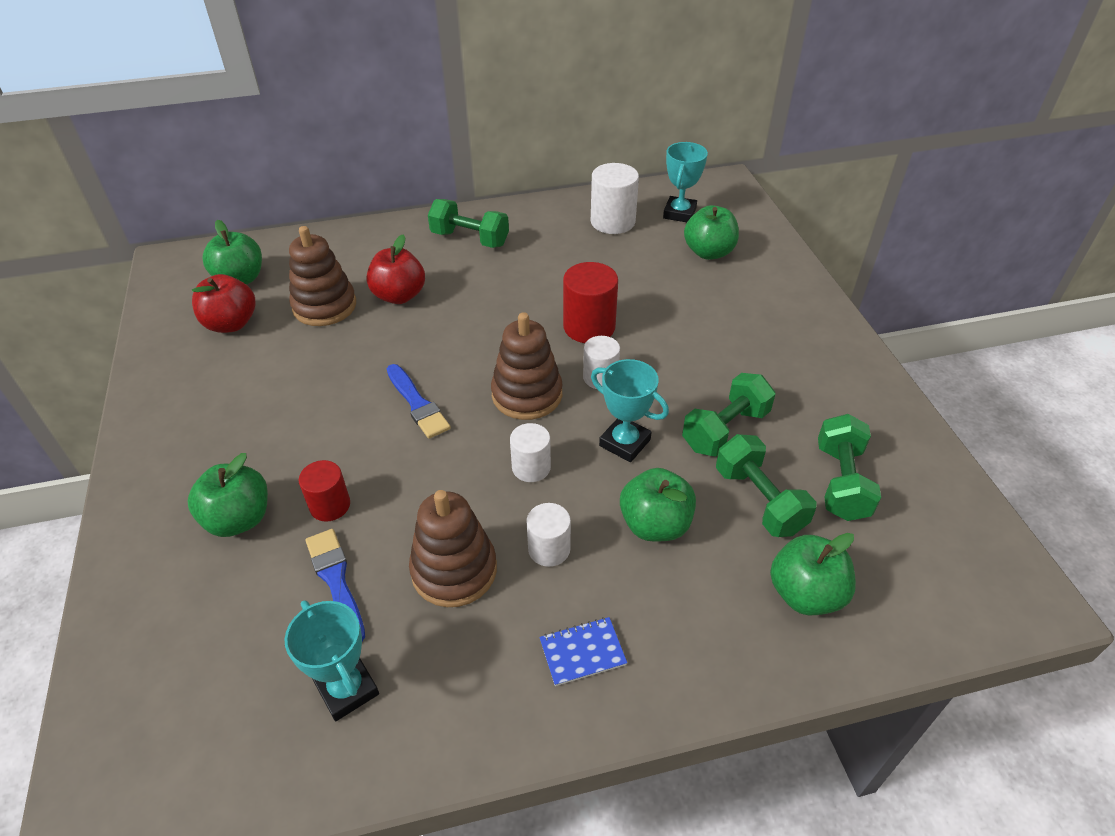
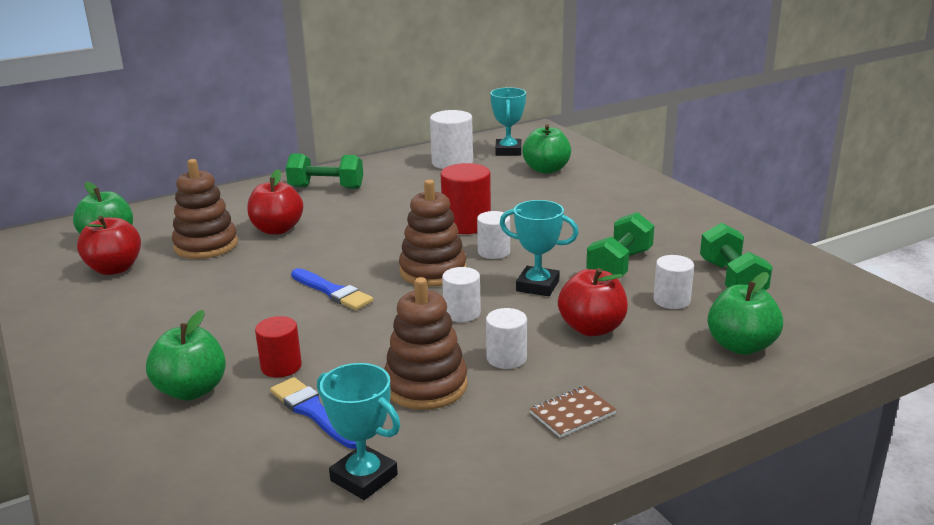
camera: 15 degrees left, 20 degrees down
blue notebook [539,617,627,686] -> brown notebook [530,386,617,438]
green apple [620,468,696,541] -> red apple [558,268,628,336]
green dumbbell [716,434,816,537] -> white cylinder [653,255,694,309]

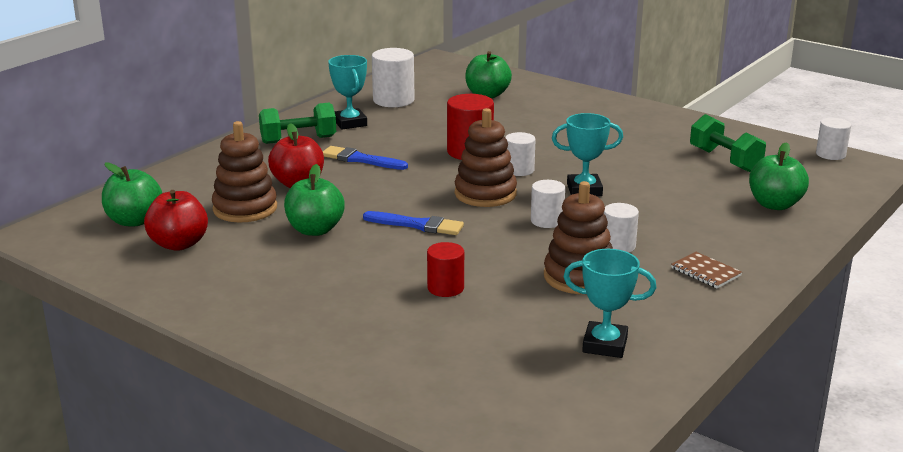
camera: 25 degrees left, 0 degrees up
green apple [146,310,226,400] -> green apple moved to [284,164,345,236]
blue brush [270,377,357,449] -> blue brush moved to [323,146,408,170]
turquoise trophy [490,87,526,156] -> turquoise trophy moved to [328,55,367,130]
brown notebook [530,386,617,438] -> brown notebook turned 75 degrees counterclockwise [671,252,742,289]
red apple [558,268,628,336] -> none
green dumbbell [586,212,654,277] -> none
white cylinder [653,255,694,309] -> white cylinder moved to [816,118,851,160]

